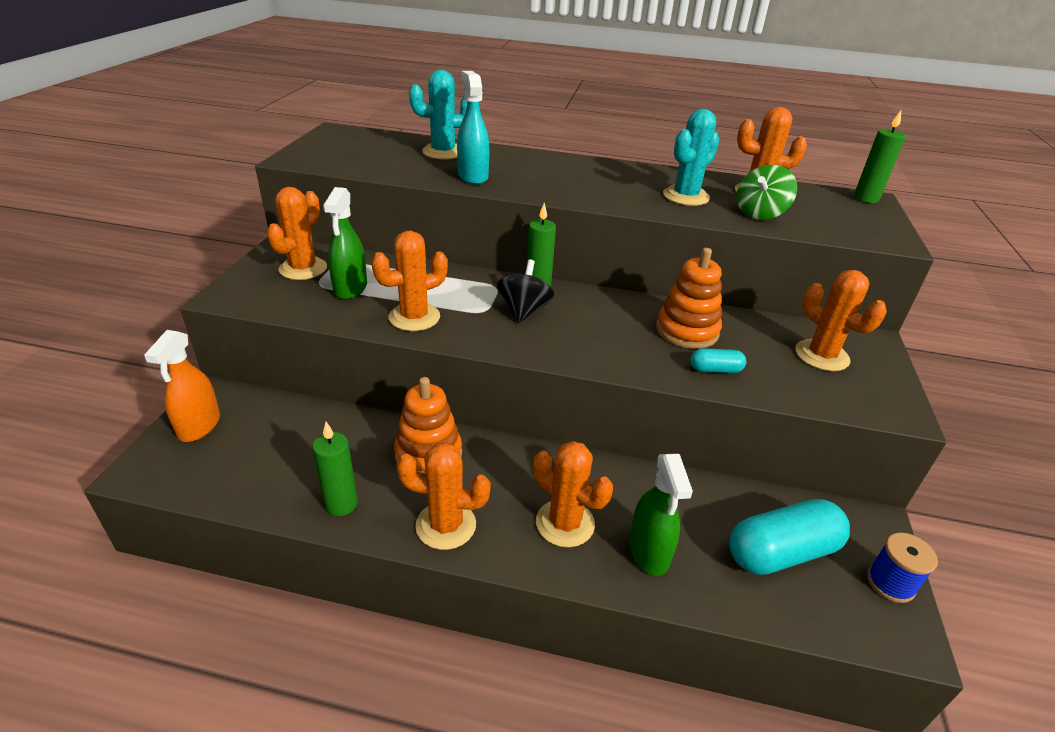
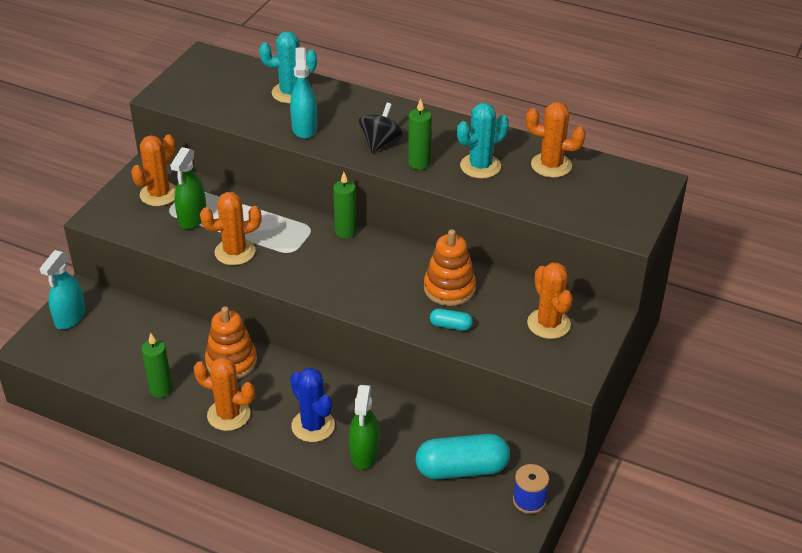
camera: 15 degrees right, 5 degrees up
orange spray bottle [144,330,220,442] -> turquoise spray bottle [40,250,86,329]
black spinning top [497,260,555,323] -> black spinning top moved to [359,103,403,153]
orange cactus [534,441,613,547] -> blue cactus [290,368,335,442]
green spinning top [737,165,797,220] -> none
green candle [854,110,906,203] -> green candle moved to [408,98,432,170]

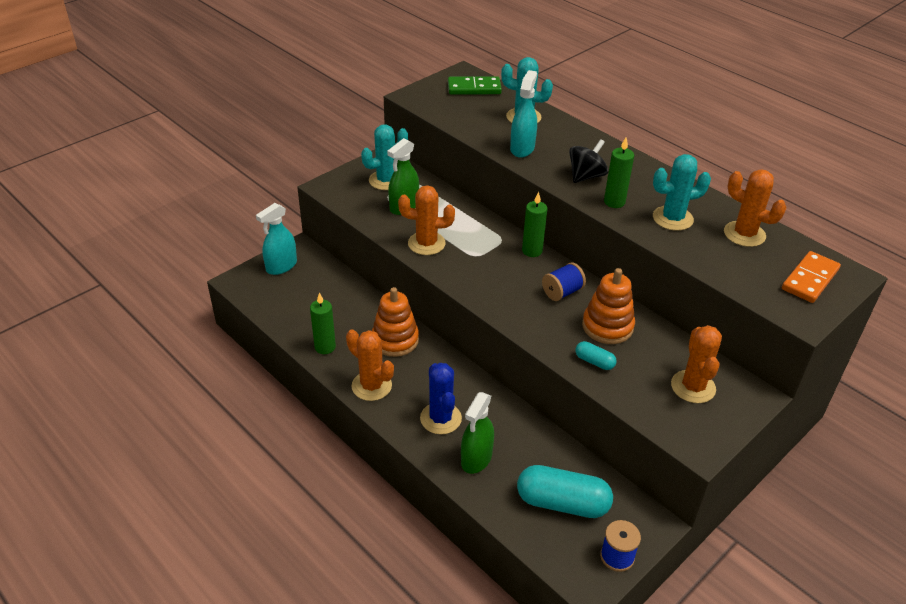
camera: 20 degrees right, 0 degrees up
orange cactus [131,134,176,206] -> turquoise cactus [361,124,408,190]
none -> green domino [448,76,502,95]
none -> blue spool [542,262,586,301]
none -> orange domino [782,251,841,303]

